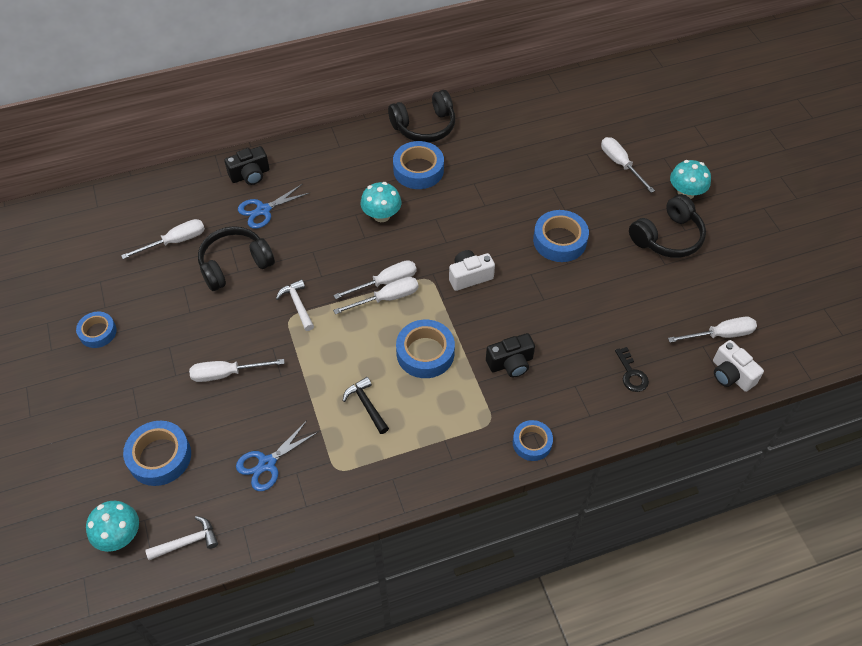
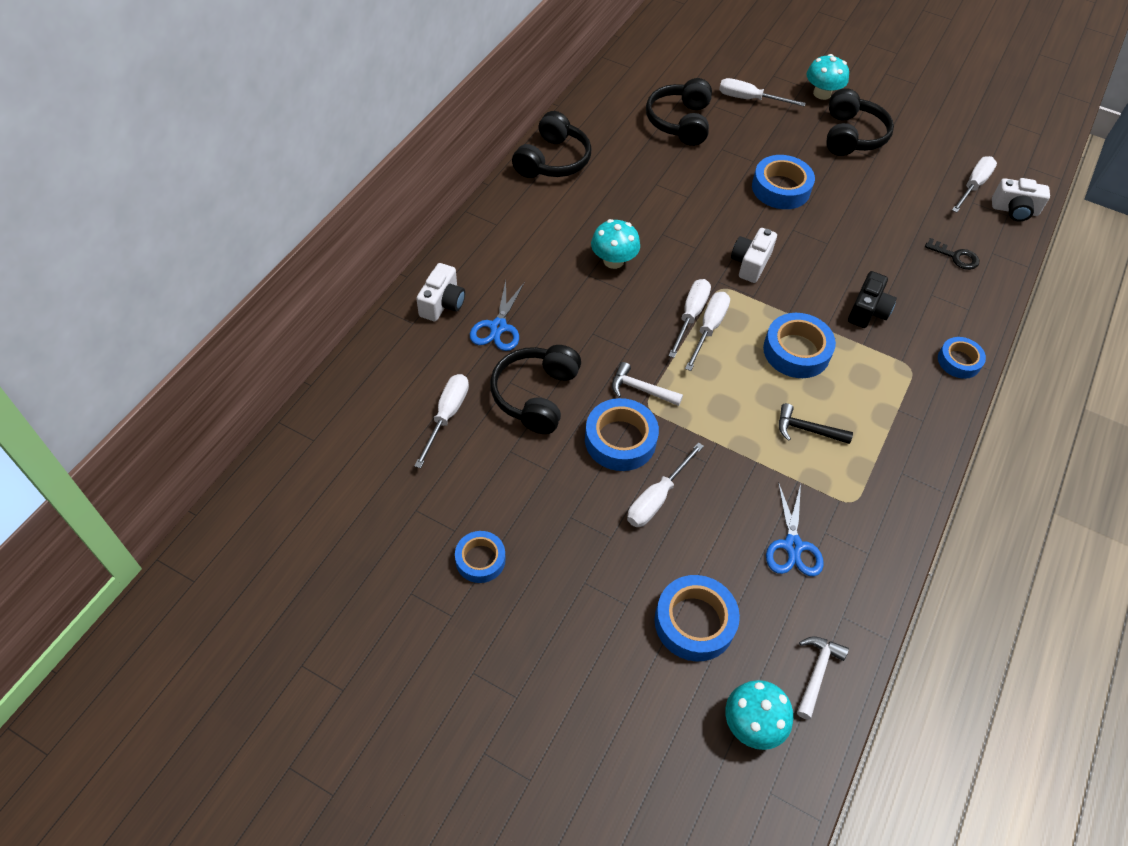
camera: 45 degrees left, 0 degrees up
black camera [224,146,269,185] -> white camera [416,263,465,321]
blue tape [393,141,444,189] -> blue tape moved to [585,398,659,471]
none -> black headphones [646,78,712,146]

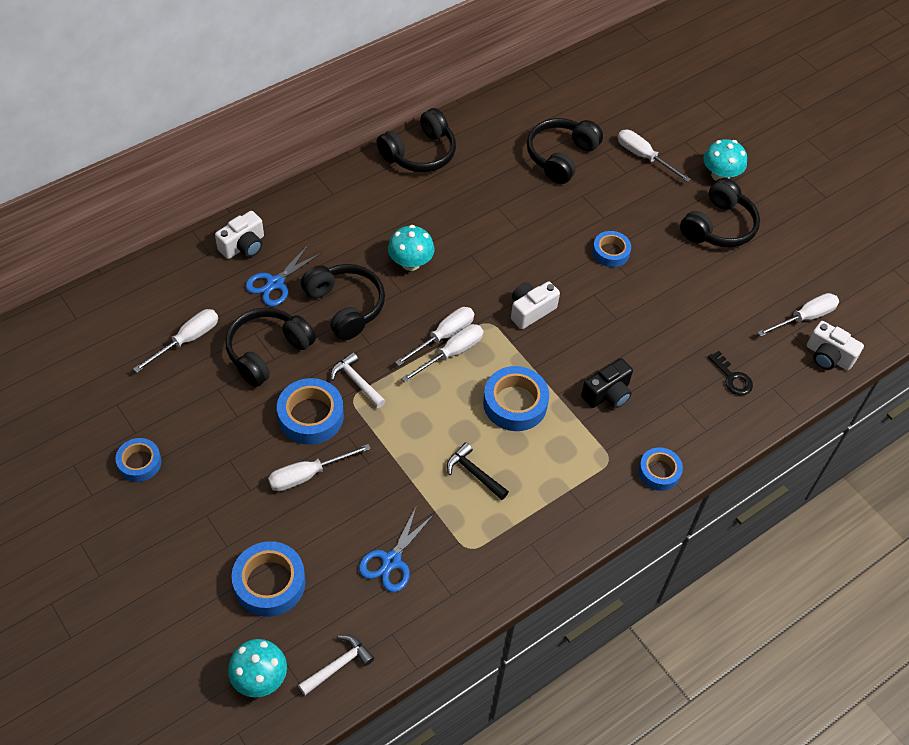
camera: 25 degrees right, 0 degrees up
blue tape [752,155,815,209] -> blue tape [592,231,631,267], size x0.64
none -> black headphones [301,264,385,341]

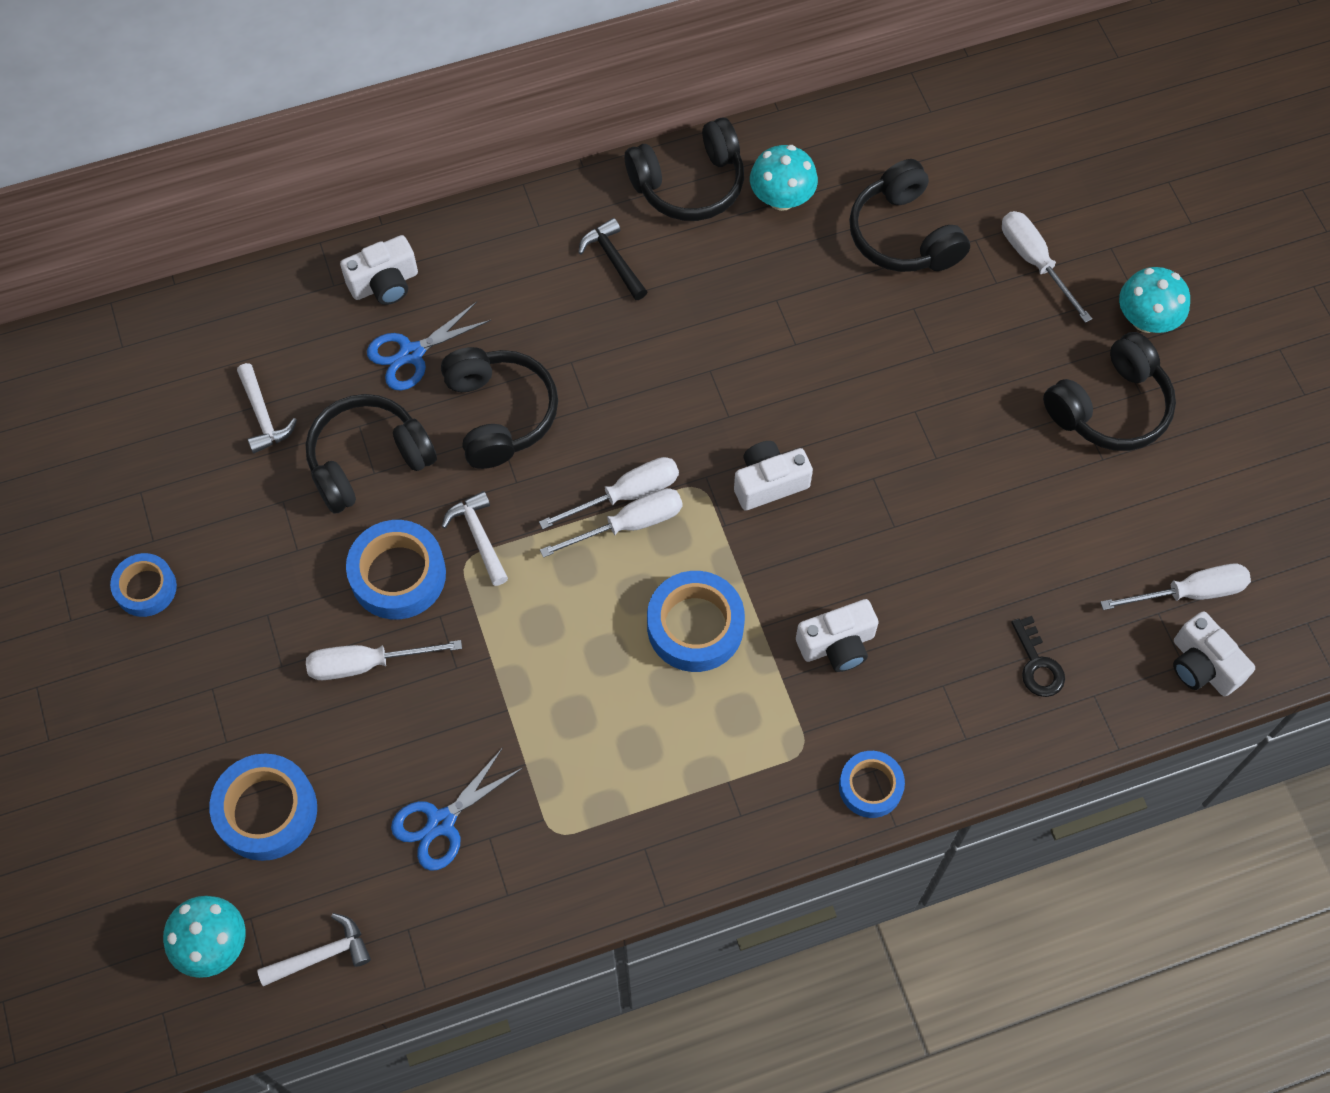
camera: 20 degrees right, 10 degrees up
white screwdriver [133,309,218,373] -> white hammer [237,363,297,453]
turquoise mushroom [388,225,434,271] -> turquoise mushroom moved to [750,145,818,211]
black hammer [447,443,509,500] -> black hammer moved to [578,218,647,300]
black headphones [527,118,603,184] -> black headphones turned 75 degrees counterclockwise [849,159,970,272]
black camera [581,358,633,409] -> white camera [796,599,879,672]
blue tape [592,231,631,267] -> none

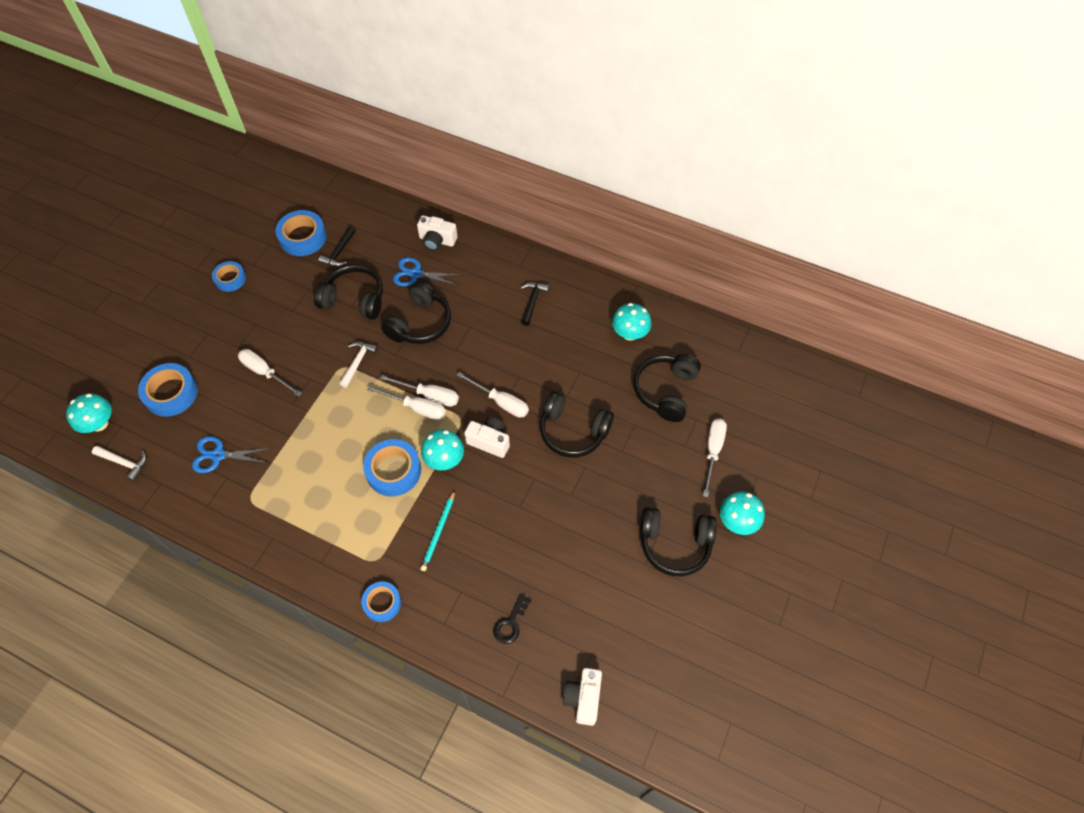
camera: 45 degrees right, 5 degrees down
white hammer [237,363,297,453] -> black hammer [318,227,355,267]
blue tape [346,520,446,619] -> blue tape moved to [275,210,327,256]
black headphones [625,118,744,221] -> black headphones moved to [540,391,614,458]
white camera [796,599,879,672] -> turquoise pencil [420,490,455,571]
white screwdriver [1100,564,1251,610] -> white screwdriver moved to [456,372,529,418]
none -> turquoise mushroom [421,430,464,470]

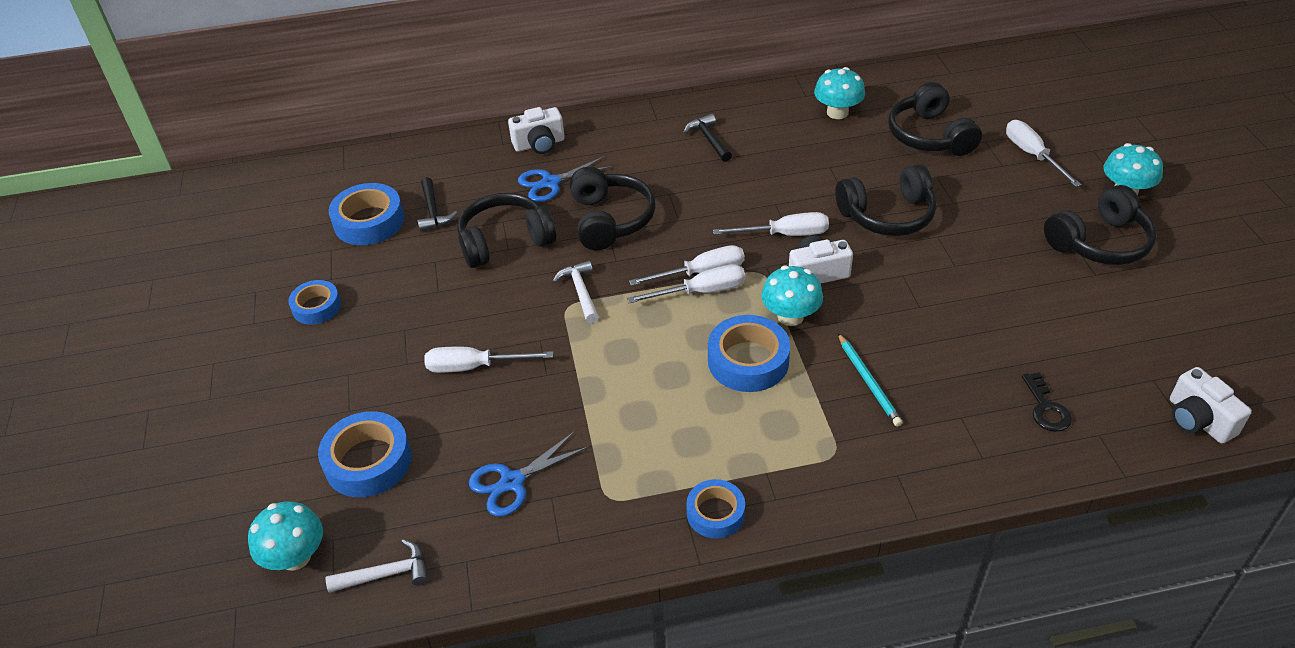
camera: 35 degrees left, 15 degrees down
blue tape [361,582,401,622] -> blue tape moved to [686,479,745,538]

